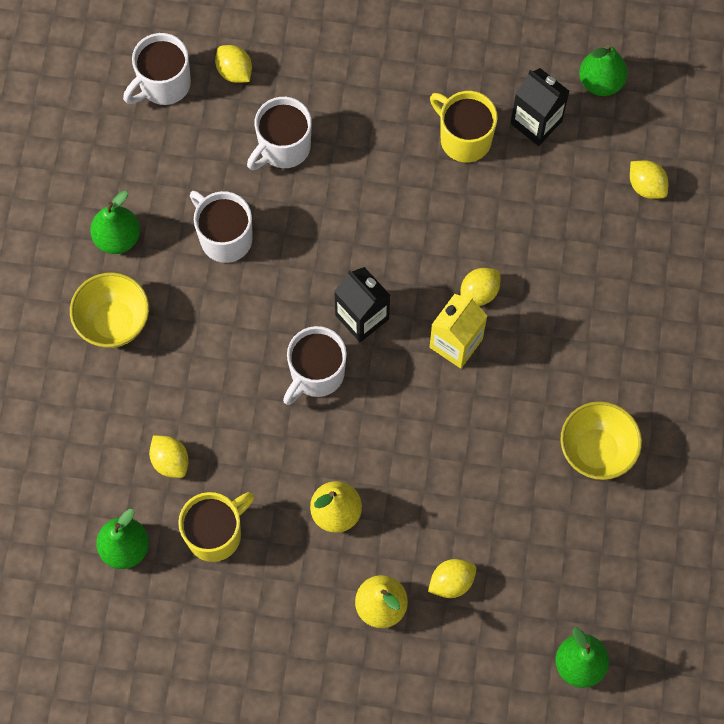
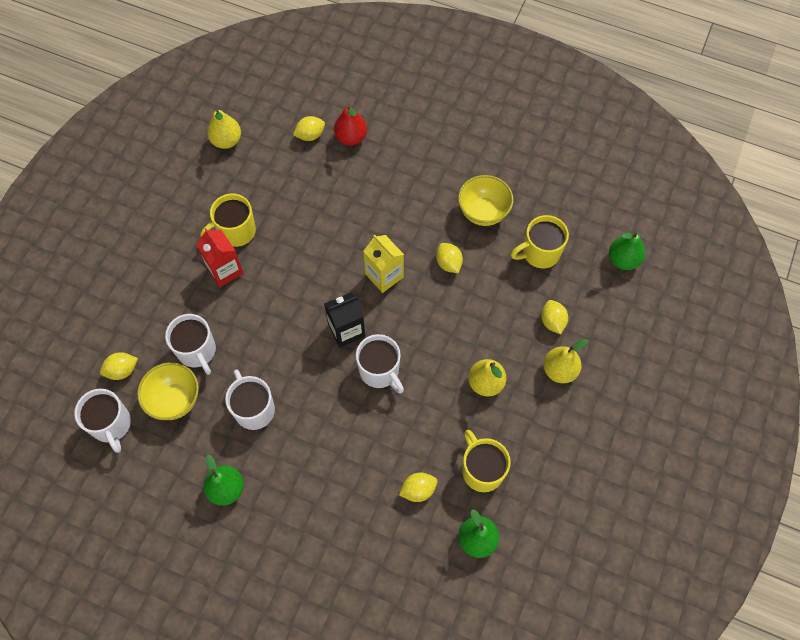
camera: 75 degrees left, 5 degrees down
yellow bowl [70,272,149,348] -> yellow bowl moved to [137,362,199,420]
white mug [190,191,253,263] -> white mug turned 90 degrees clockwise [225,369,275,430]
yellow lemon [460,268,500,306] -> yellow lemon moved to [436,243,463,273]
black carton [511,68,570,146] -> none
green pear [579,44,628,96] -> yellow pear [207,108,241,149]
none -> red carton [196,228,244,287]
none -> red pear [334,104,367,146]
none -> yellow mug [511,215,569,268]

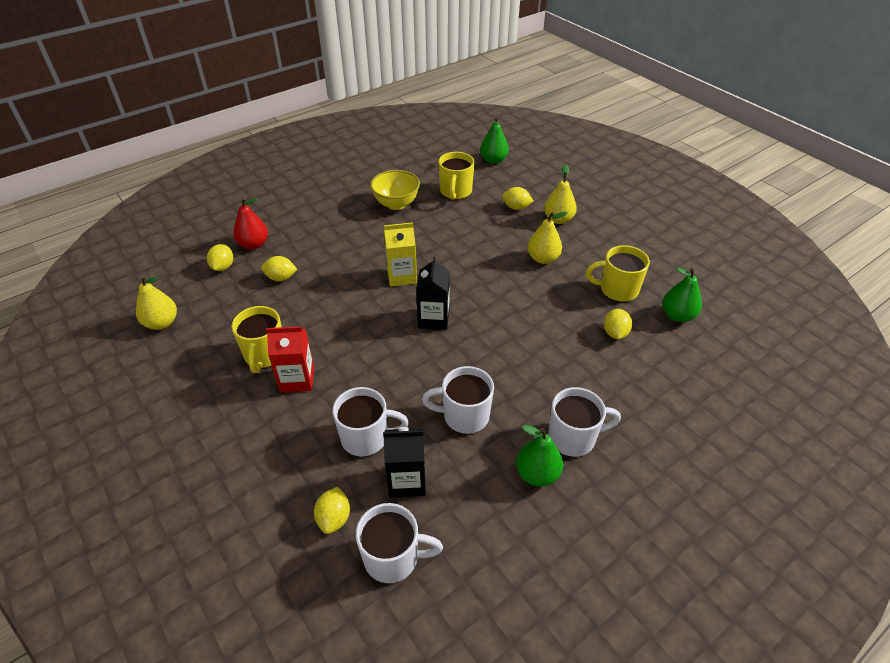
camera: 60 degrees left, 20 degrees down
yellow bowl [137,362,199,420] -> black carton [383,427,426,498]
white mug [356,334,404,393] -> white mug moved to [548,387,621,457]
yellow lemon [436,243,463,273] -> yellow lemon moved to [261,256,298,281]

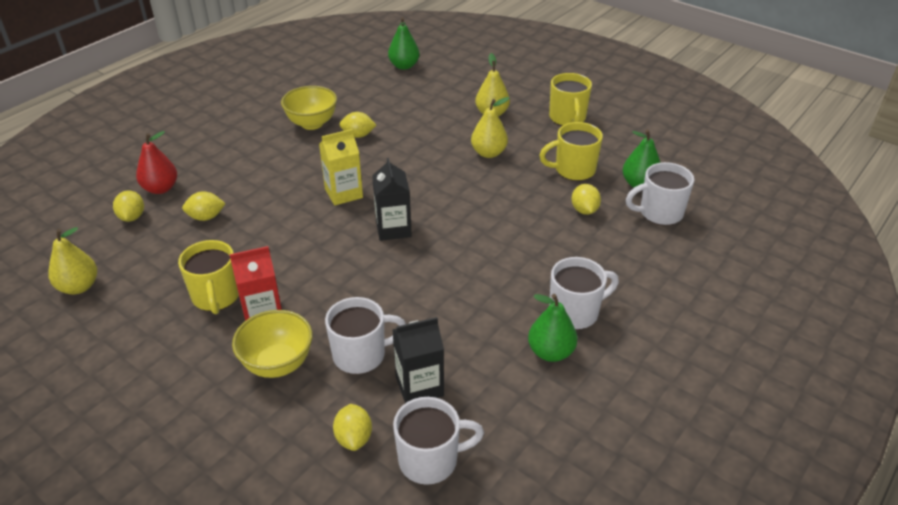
camera: 15 degrees left, 5 degrees down
white mug [422,366,494,434] -> white mug moved to [626,162,694,225]
yellow mug [438,152,474,200] -> yellow mug moved to [549,73,592,126]
yellow lemon [502,187,534,210] -> yellow lemon moved to [339,112,376,138]
none -> yellow bowl [232,310,312,378]

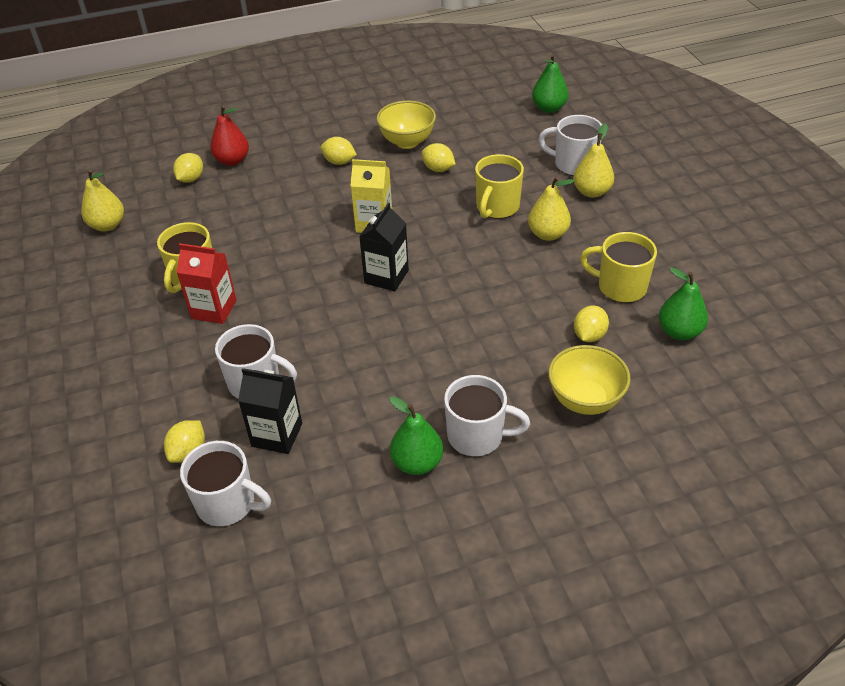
camera: 35 degrees right, 5 degrees up
yellow lemon [182,191,226,221] -> yellow lemon moved to [320,137,357,165]
yellow bowl [232,310,312,378] -> yellow bowl moved to [548,345,631,415]
yellow mug [549,73,592,126] -> yellow mug moved to [475,154,524,219]
white mug [626,162,694,225] -> white mug moved to [538,115,602,176]

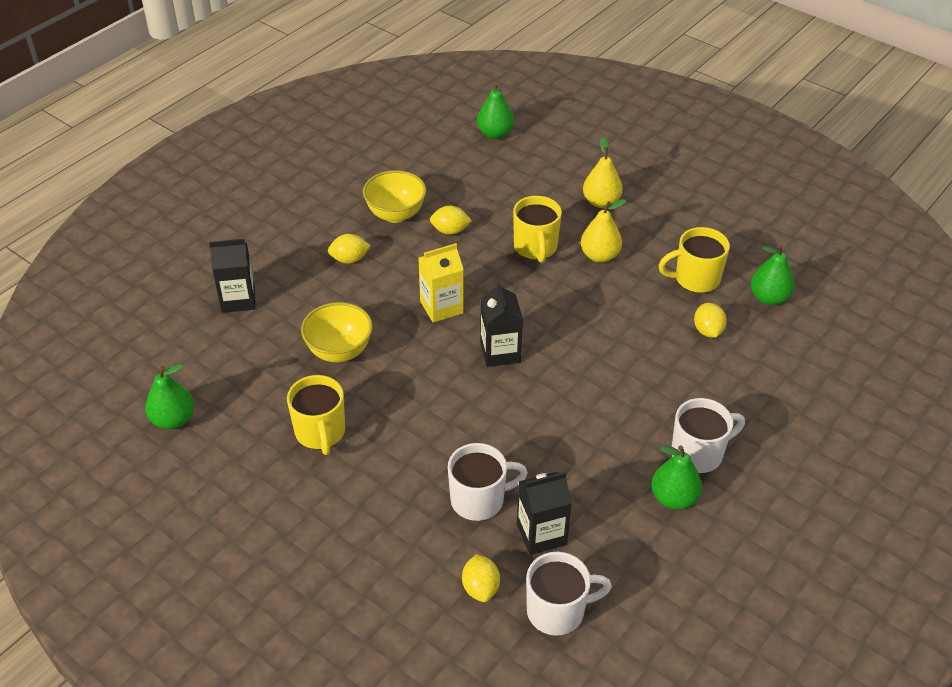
camera: 35 degrees left, 0 degrees up
yellow pear [81,169,124,231] -> green pear [145,364,194,429]
yellow lemon [173,153,203,183] -> none
red carton [176,243,237,324] -> none
red pear [210,105,249,166] -> black carton [209,239,255,313]
white mug [538,115,602,176] -> none
yellow bowl [548,345,631,415] -> yellow bowl moved to [301,302,373,362]

